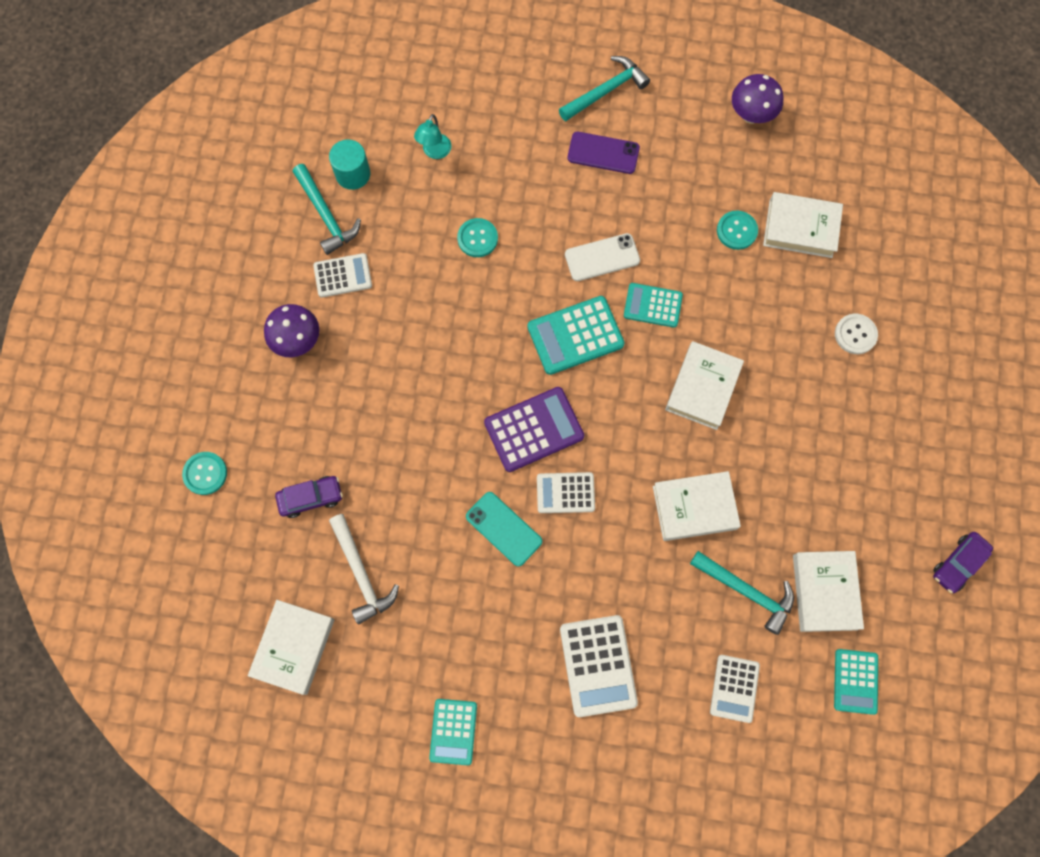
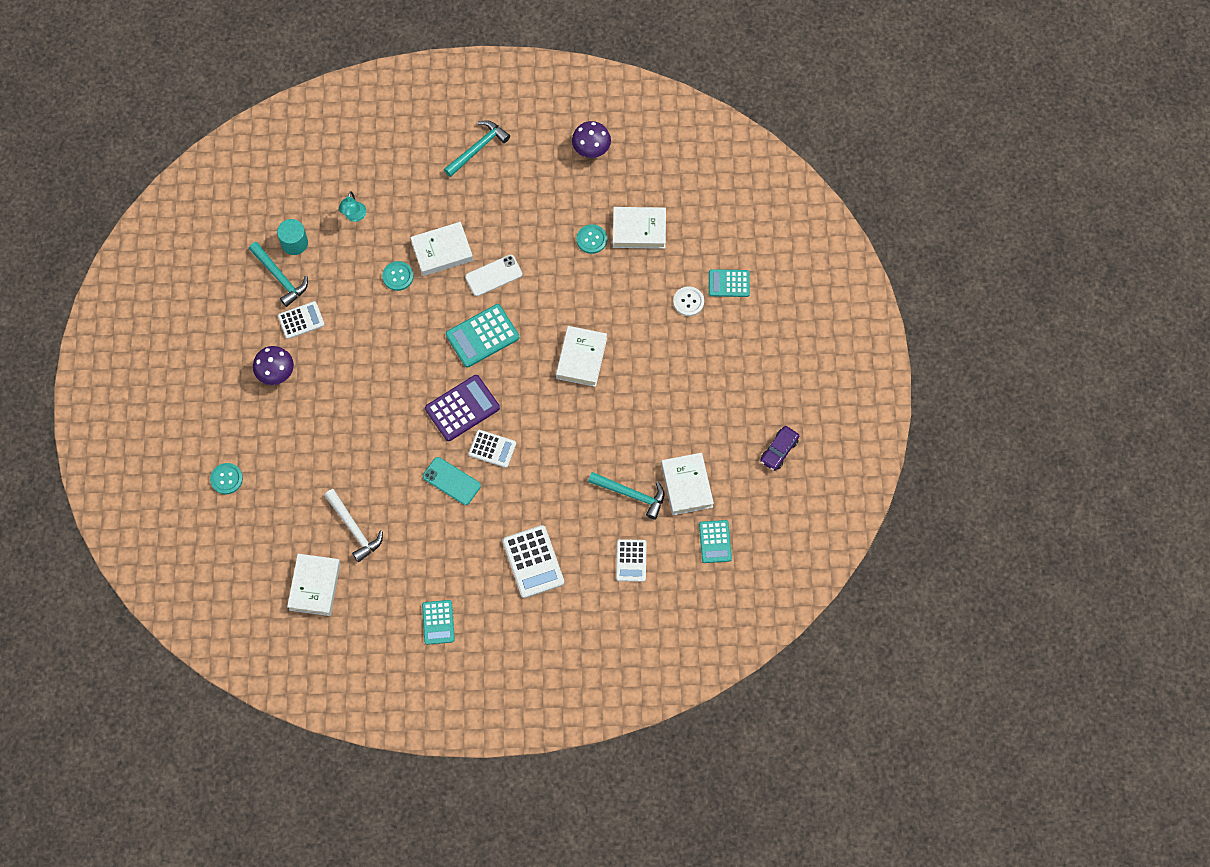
camera: 10 degrees left, 5 degrees down
purple car [275,476,343,518] -> none
white calculator [537,472,595,513] -> white calculator turned 150 degrees counterclockwise [468,430,516,468]
purple phone [568,132,640,174] -> none
turquoise calculator [624,283,683,328] -> turquoise calculator moved to [709,269,750,297]
white book [653,471,741,541] -> white book moved to [410,222,473,276]

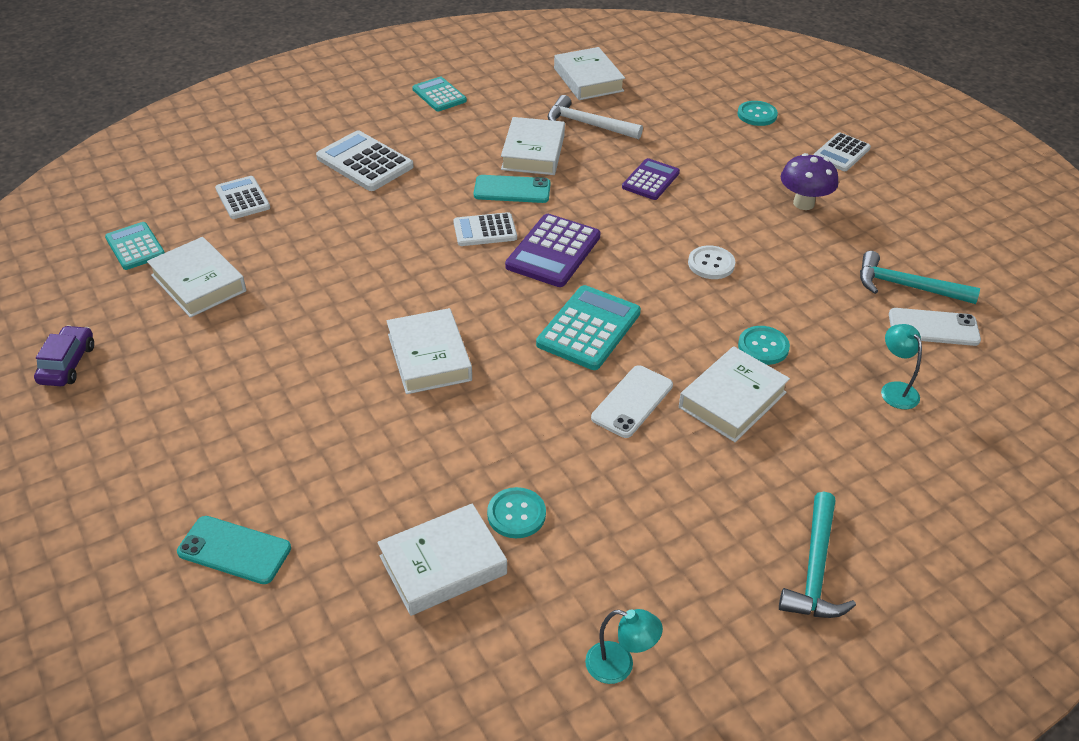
camera: 150 degrees right, 25 degrees down
turquoise cylinder [277,219,308,255] -> white phone [889,308,981,346]
white calculator [278,301,325,339] -> white calculator moved to [814,132,871,171]
purple mushroom [572,121,611,158] -> turquoise lamp [585,609,663,684]
turquoise hammer [588,472,664,520] -> none
white button [673,286,704,316] -> white button moved to [688,245,735,279]
turquoise calculator [709,269,750,297] -> turquoise phone [177,516,291,584]
none -> white book [501,117,565,175]
none -> purple calculator [622,158,680,200]

